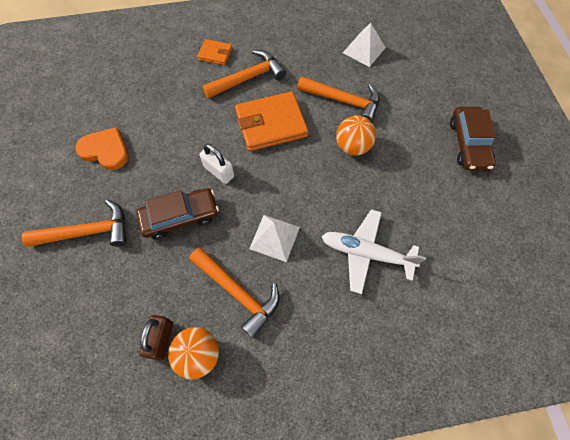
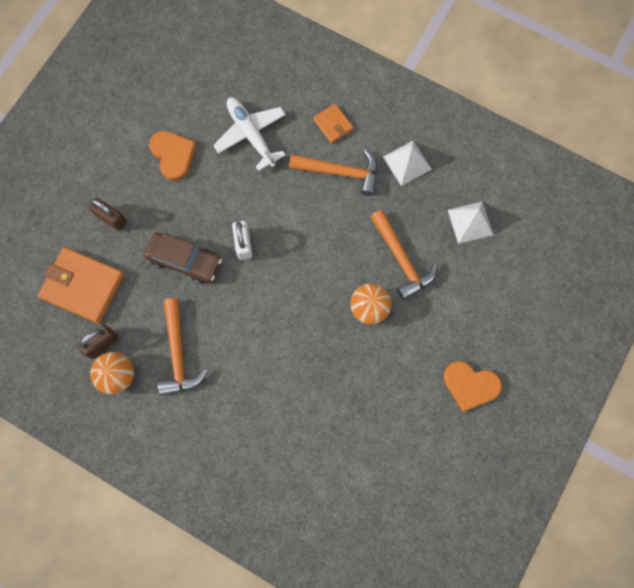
camera: 40 degrees right, 10 degrees up
orange hammer [22,200,127,247] -> brown padlock [88,198,127,231]
orange wallet [235,91,308,151] -> orange wallet moved to [38,247,124,323]
white pyramid [249,215,300,262] -> white pyramid moved to [383,141,432,186]
white plane [322,209,426,294] -> white plane moved to [213,97,286,171]
brown car [450,107,496,170] -> orange heart [443,361,502,412]

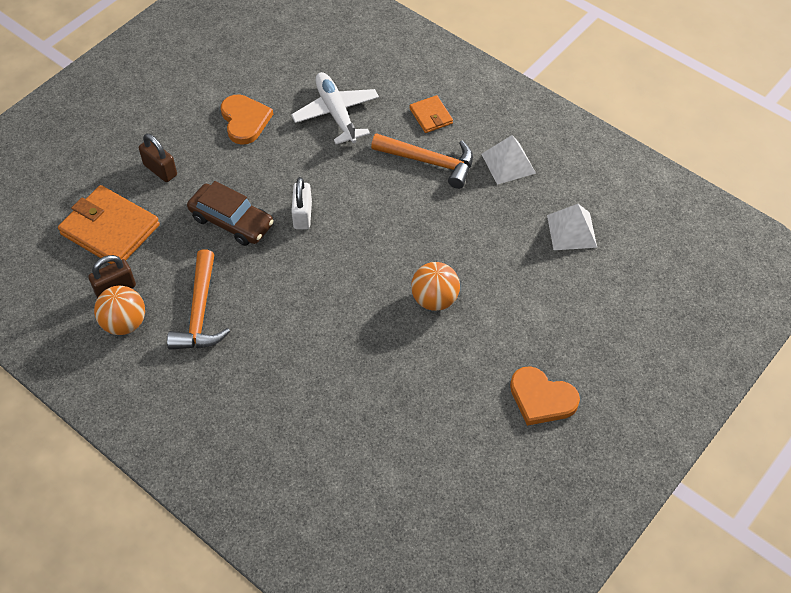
camera: 10 degrees right, 20 degrees down
orange hammer [371,210,438,300] -> none

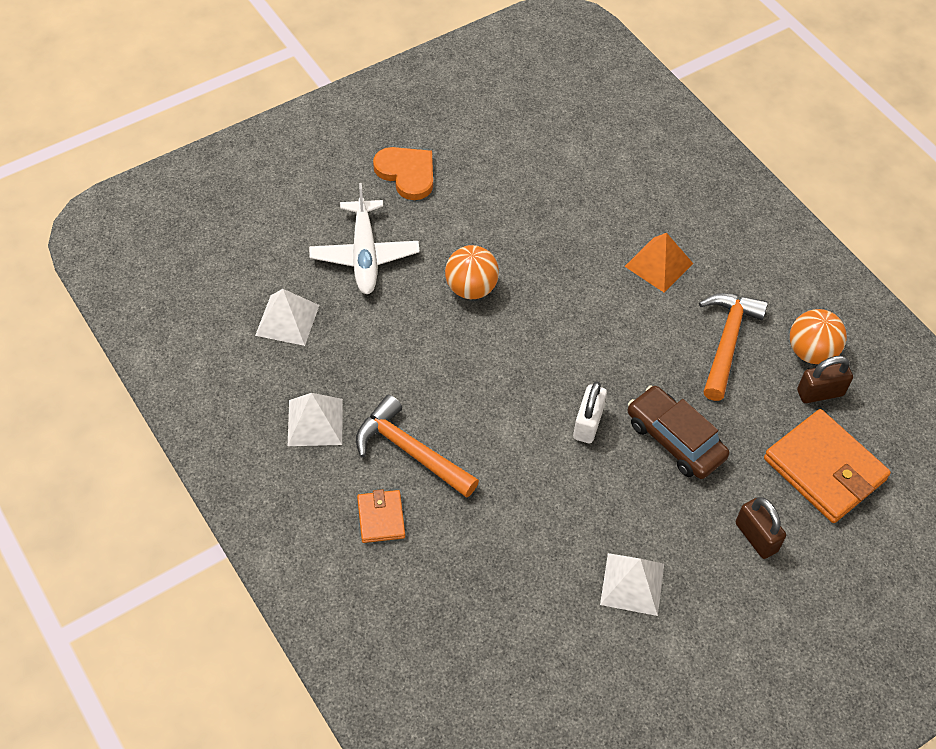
camera: 165 degrees left, 0 degrees up
orange heart [221,94,273,145] -> white pyramid [600,553,664,616]
white plane [291,72,379,144] -> white plane moved to [309,183,420,294]
none -> orange pyramid [625,233,693,293]

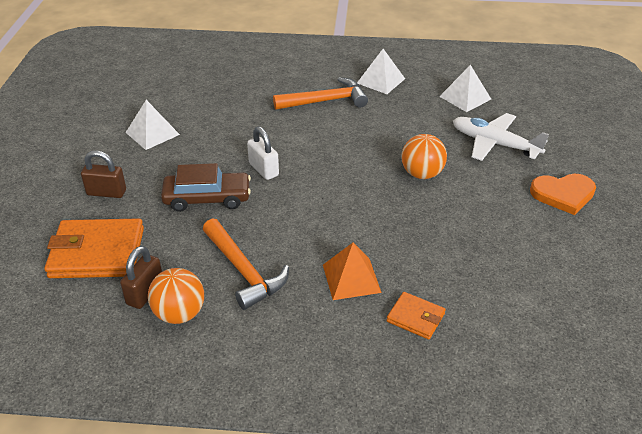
camera: 130 degrees right, 15 degrees down
orange wallet [357,489,405,543] -> orange wallet moved to [387,292,446,339]

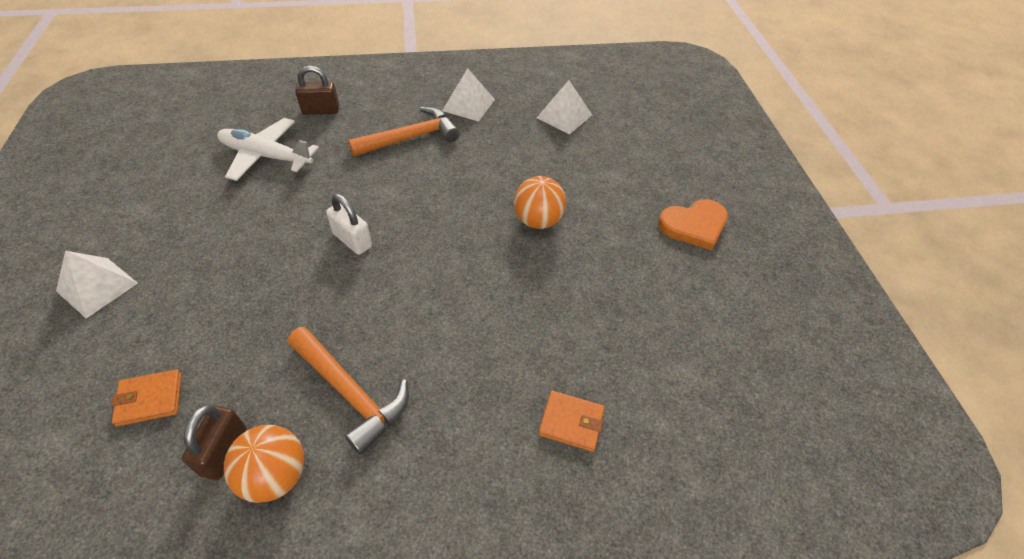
camera: 15 degrees left, 10 degrees up
orange wallet [44,218,144,278] -> orange wallet [111,369,182,427], size x0.52
brown padlock [81,150,126,198] -> brown padlock moved to [295,66,339,115]
white pyramid [125,100,180,150] -> white pyramid moved to [56,251,138,318]
brown car [161,163,251,212] -> none
orange pyramid [323,243,382,300] -> none
white plane [453,113,549,161] -> white plane moved to [217,118,319,181]

